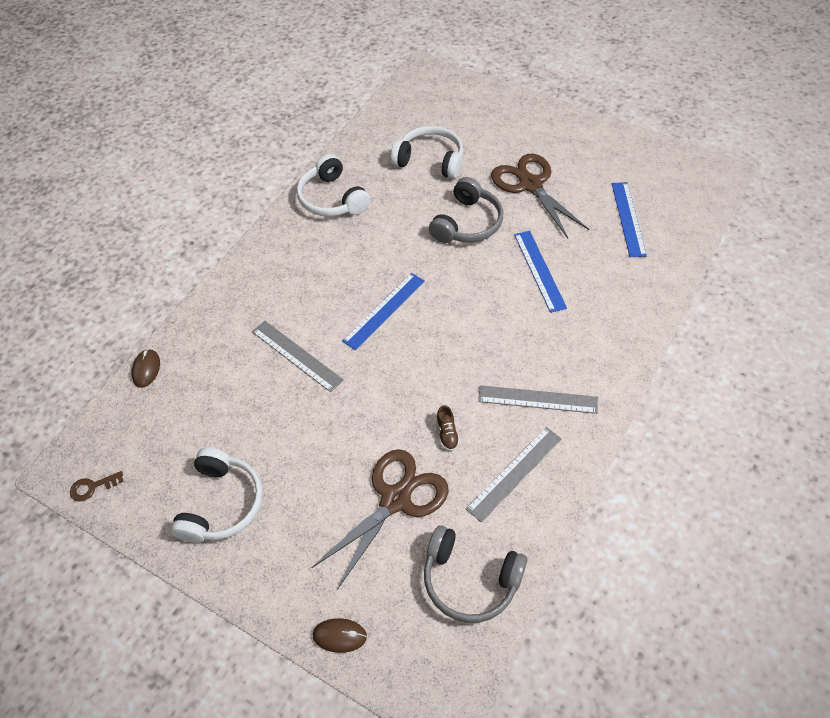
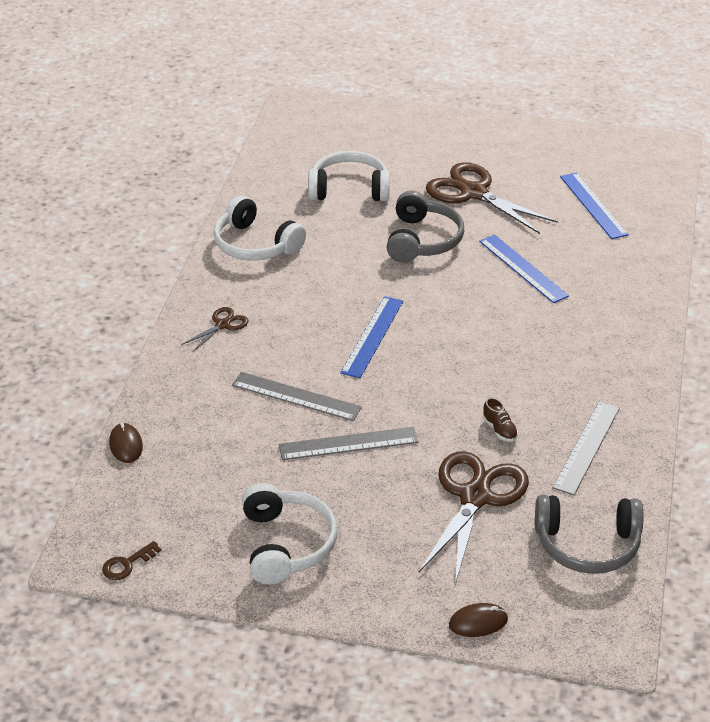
camera: 20 degrees left, 15 degrees down
grey ruler [478,385,598,414] -> grey ruler moved to [279,427,418,460]
none -> brown scissors [181,307,248,353]

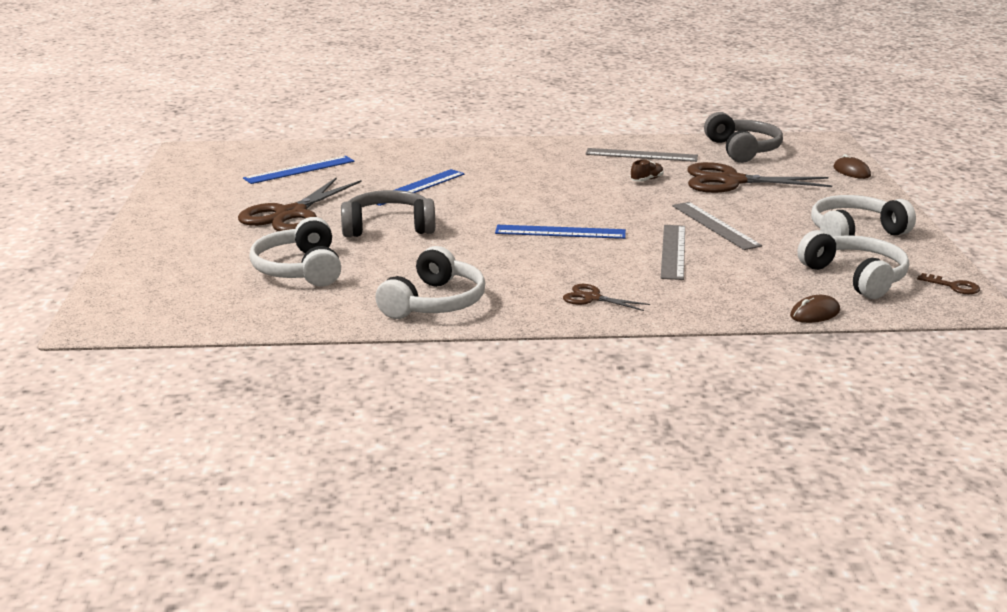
camera: 105 degrees left, 15 degrees down
none -> white headphones [797,230,909,299]

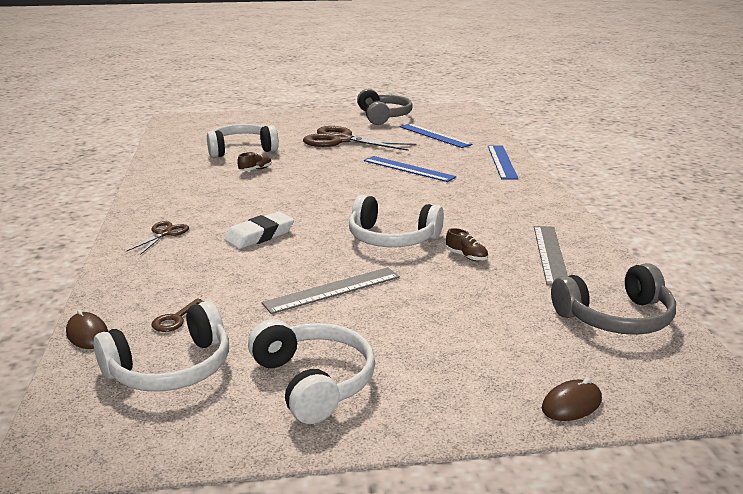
camera: 85 degrees right, 0 degrees up
grey headphones [341,190,435,237] -> grey headphones moved to [357,89,413,125]
white headphones [375,246,485,319] -> white headphones moved to [349,195,444,247]
blue ruler [495,225,626,239] -> blue ruler moved to [488,145,519,180]
grey ruler [661,225,685,280] -> none
brown scissors [687,162,832,193] -> none
brown key [917,273,980,294] -> brown key moved to [152,298,204,332]
none -> white eraser [224,212,294,249]
none -> brown shoe [237,152,272,171]

